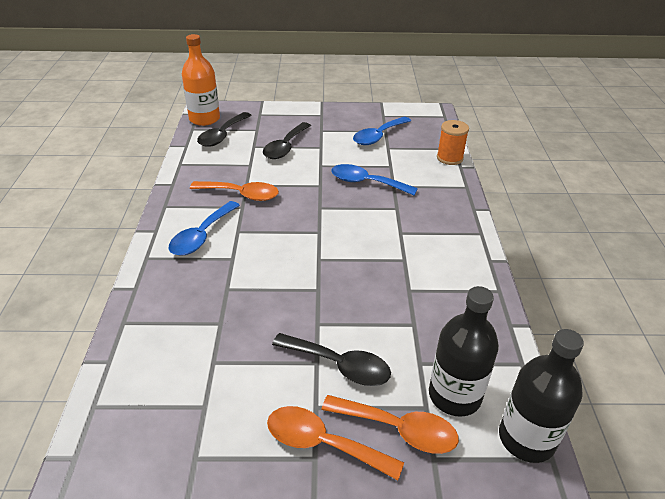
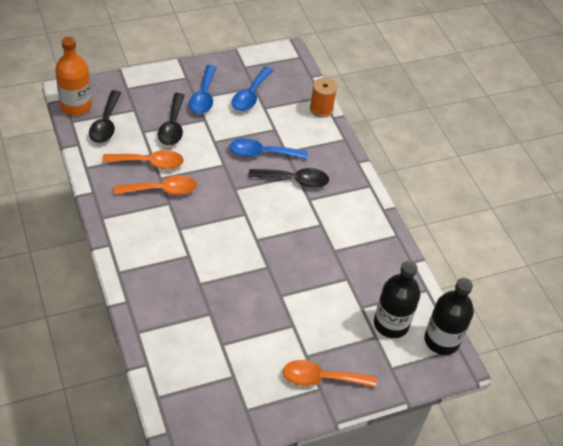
camera: 25 degrees left, 10 degrees up
blue spoon [168,201,240,256] -> blue spoon moved to [189,65,216,114]
black spoon [272,333,391,386] -> black spoon moved to [249,168,329,188]
orange spoon [321,395,459,454] -> orange spoon moved to [102,150,184,169]

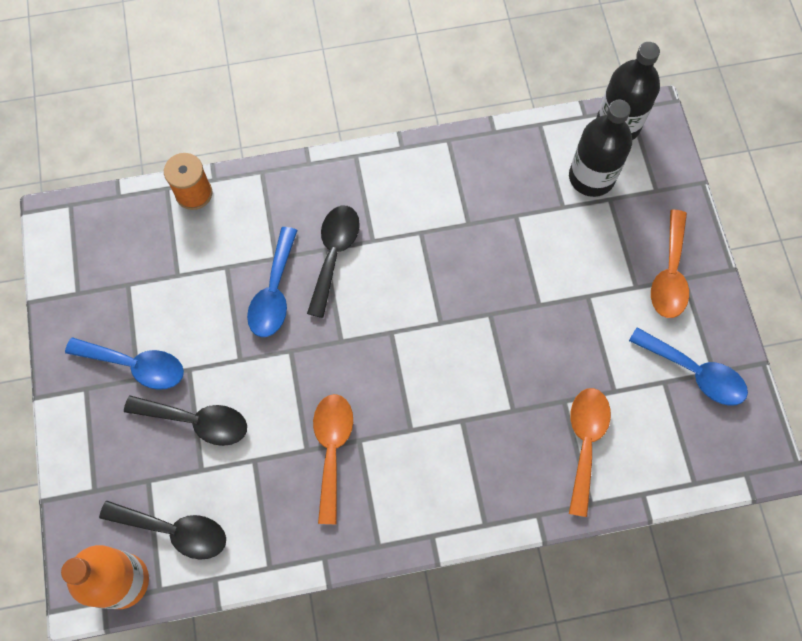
camera: 75 degrees left, 20 degrees up
orange spoon [102,150,184,169] -> orange spoon moved to [569,388,611,517]
blue spoon [231,66,274,111] -> blue spoon moved to [629,327,748,406]

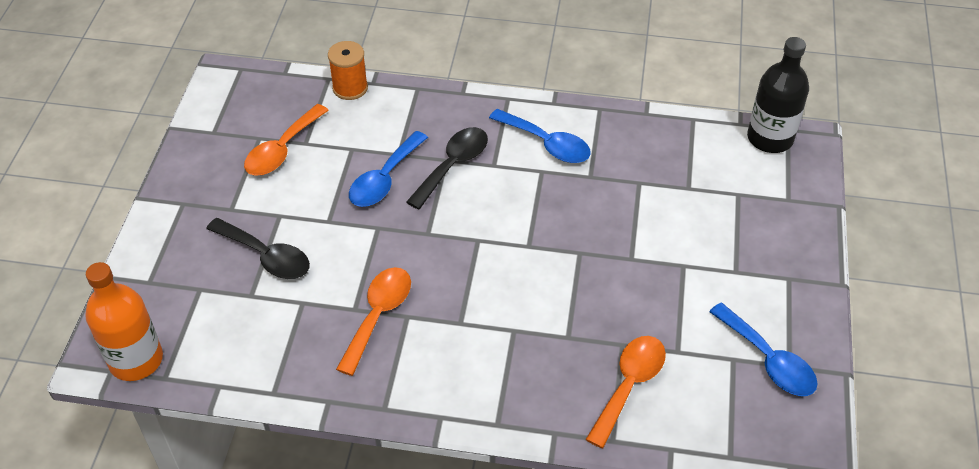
camera: 20 degrees right, 20 degrees down
blue spoon [65,337,184,390] -> blue spoon moved to [489,109,591,163]
black spoon [99,500,226,560] -> none
black bottle [569,100,632,197] -> none
orange spoon [651,210,689,318] -> orange spoon moved to [244,104,329,175]

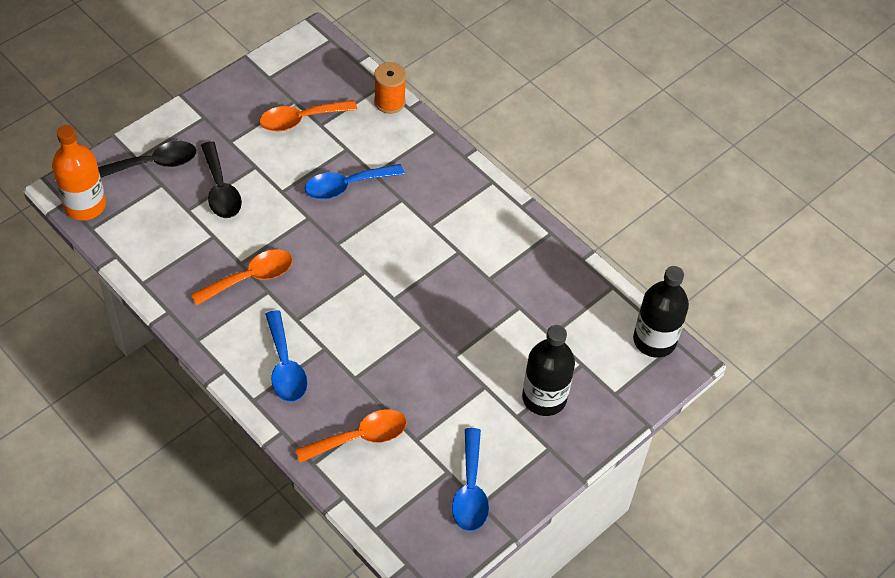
camera: 35 degrees right, 5 degrees up
black spoon [406,127,488,209] -> black spoon moved to [98,141,196,178]
blue spoon [489,109,591,163] -> blue spoon moved to [265,310,307,402]
none -> black bottle [522,325,575,416]

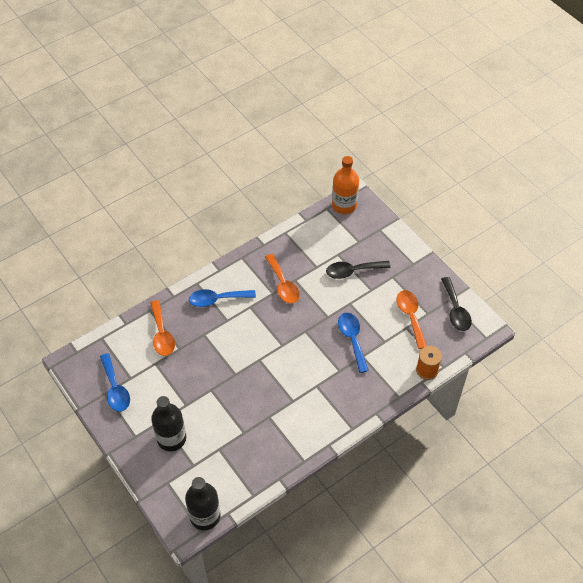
camera: 100 degrees right, 0 degrees up
black spoon [98,141,196,178] -> black spoon moved to [441,277,472,331]
blue spoon [452,428,489,531] -> blue spoon turned 120 degrees counterclockwise [100,353,130,412]

